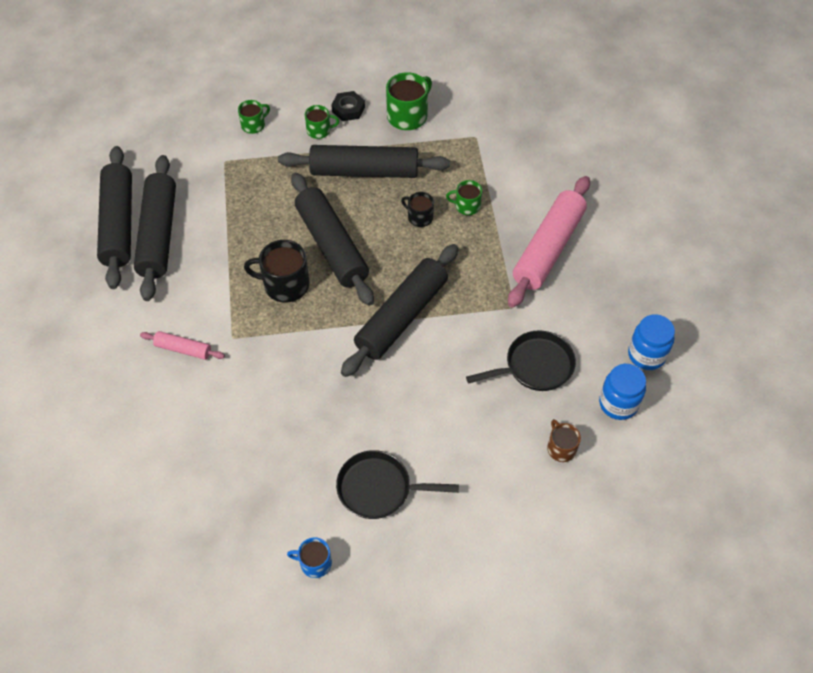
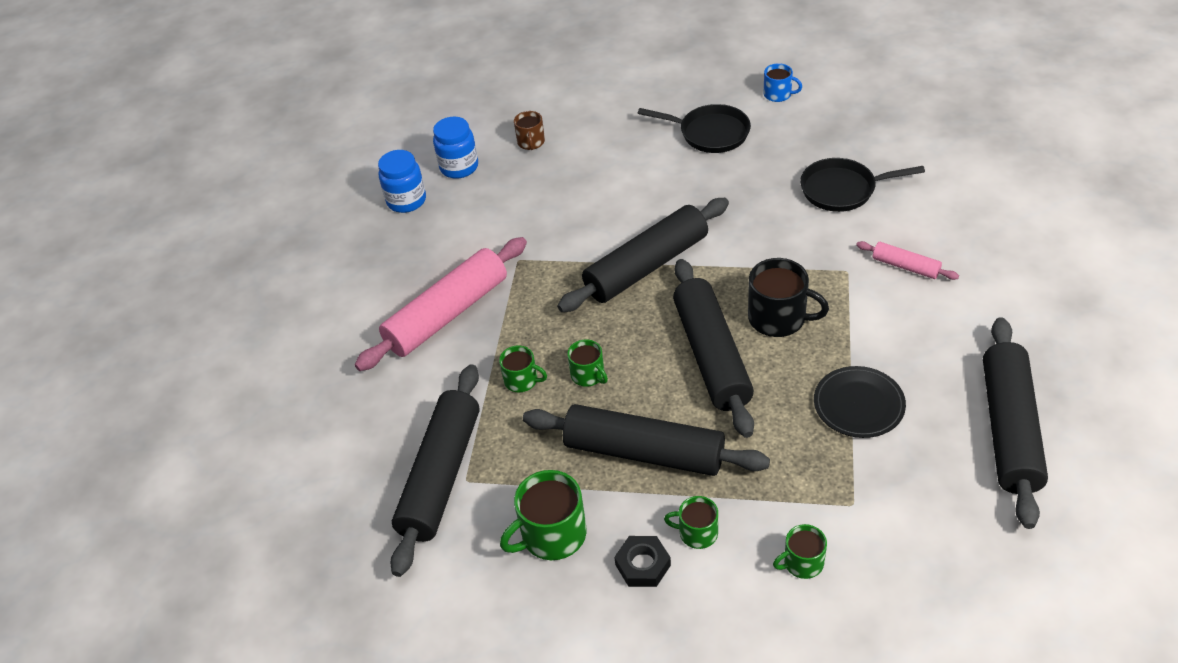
camera: 160 degrees left, 10 degrees down
black rolling pin [134,155,176,301] -> black rolling pin moved to [390,364,480,577]
black mug [401,192,434,227] -> green mug [567,339,608,387]
black pan [466,330,576,391] -> black pan moved to [800,158,925,212]
none -> black plate [814,366,906,438]

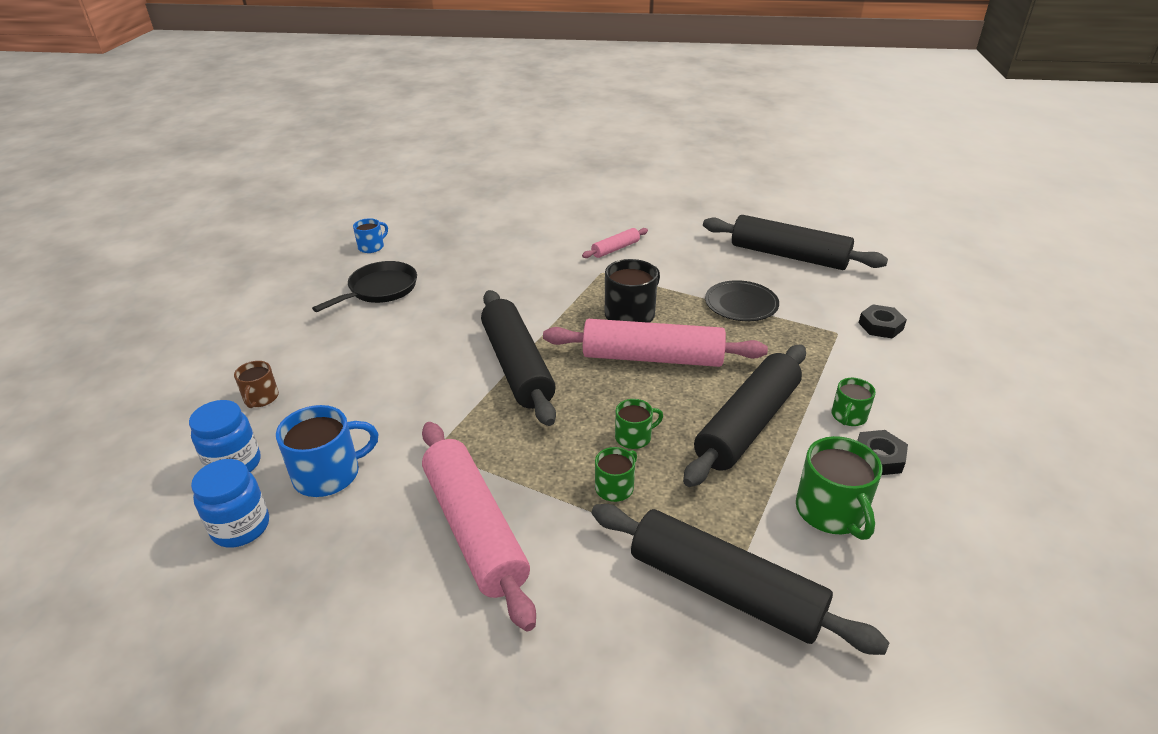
camera: 75 degrees left, 10 degrees down
brown mug [514,111,545,150] -> brown mug turned 75 degrees clockwise [234,361,279,408]
black rolling pin [673,259,754,438] -> pink rolling pin [543,319,768,367]
green mug [773,524,827,579] -> none
black pan [800,158,925,212] -> none
none -> blue mug [276,405,378,497]
none -> black nut [858,304,907,339]

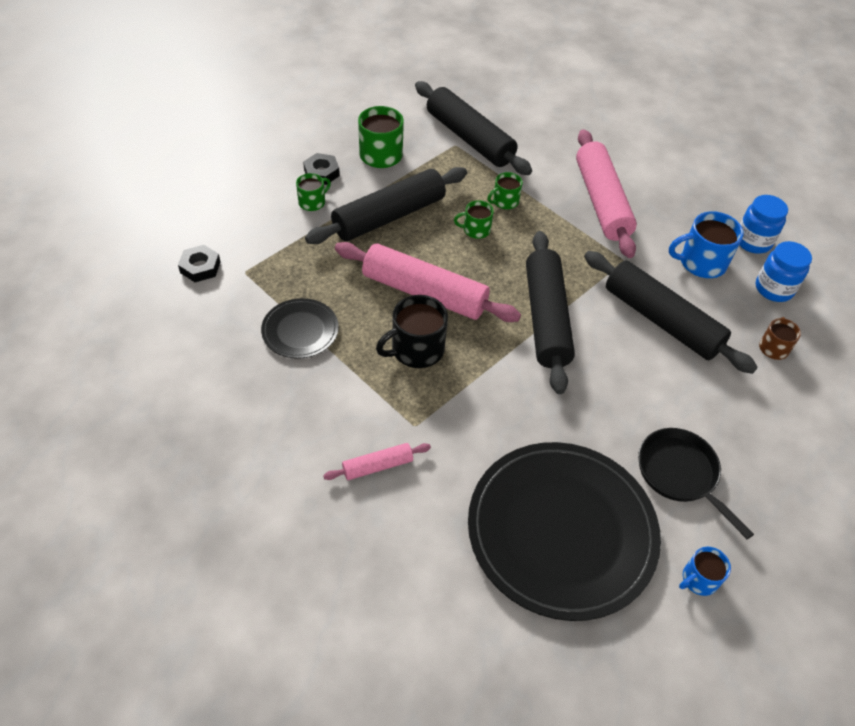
camera: 165 degrees left, 15 degrees up
black pan [312,261,417,312] -> black pan turned 90 degrees clockwise [638,428,754,539]
black rolling pin [703,215,888,270] -> black rolling pin moved to [584,251,758,374]
none -> black plate [468,442,661,621]

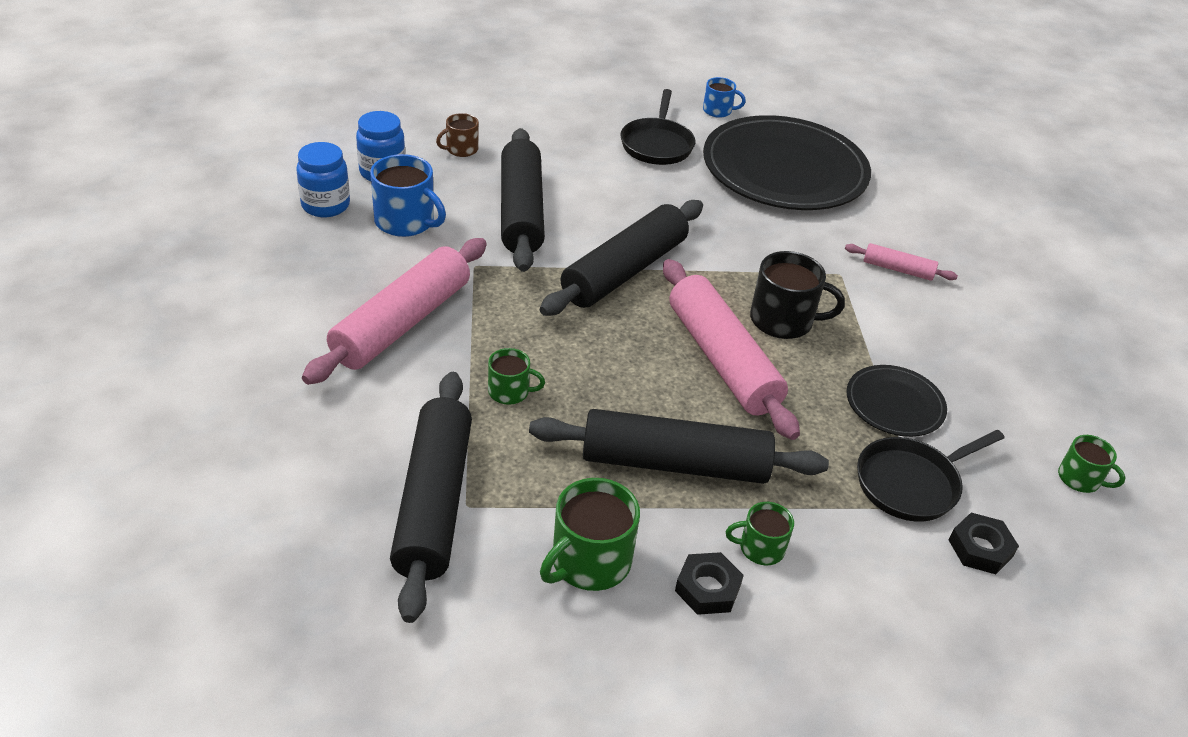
camera: 140 degrees left, 10 degrees down
green mug [454,200,494,239] -> green mug moved to [1058,435,1126,493]
none -> black pan [857,430,1005,522]

